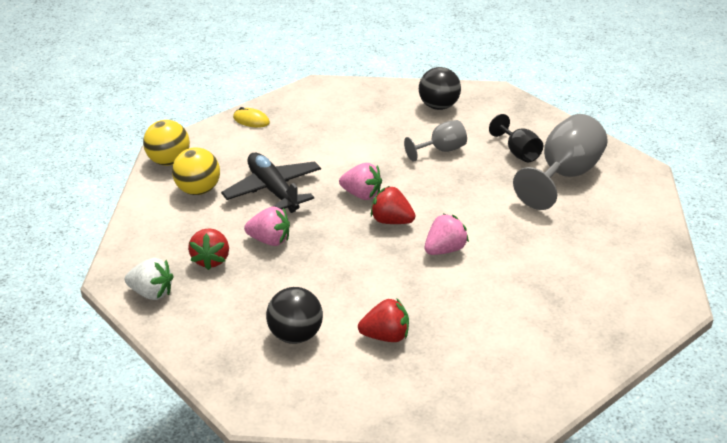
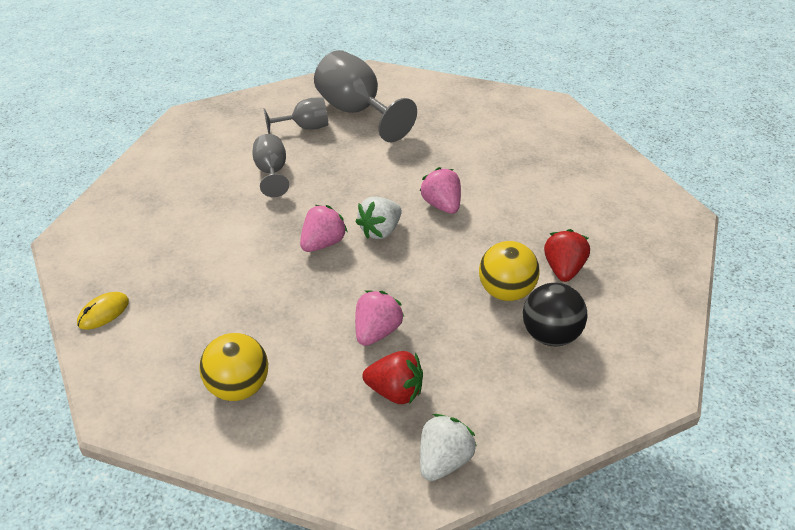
camera: 75 degrees left, 5 degrees up
yellow ball [143,120,190,166] -> yellow ball moved to [479,241,540,301]
black plane [221,153,321,213] -> none
red strawberry [371,186,416,224] -> white strawberry [355,197,402,239]
black ball [419,67,461,110] -> none
black goblet [489,114,543,162] -> grey goblet [263,98,328,134]

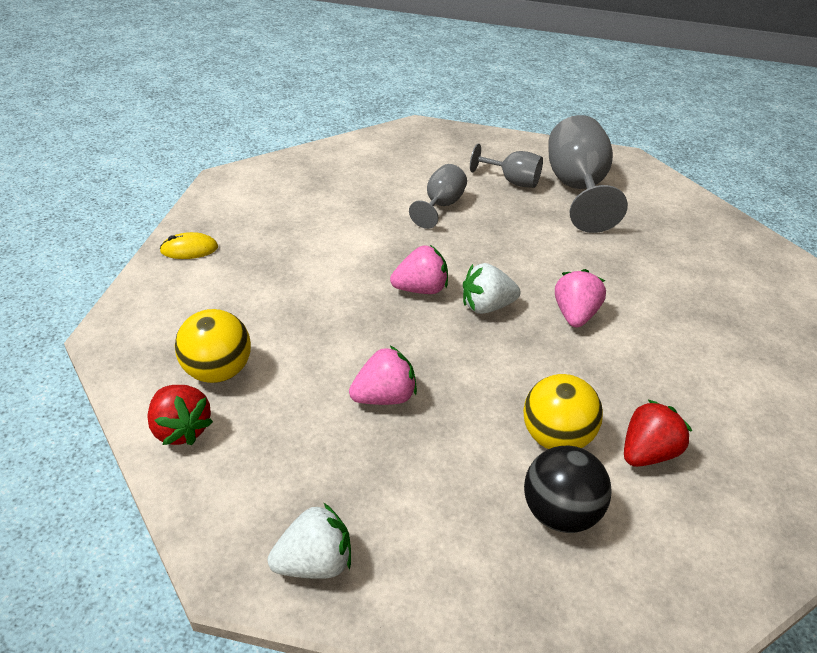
camera: 35 degrees right, 0 degrees up
red strawberry [362,351,423,404] -> red strawberry moved to [147,385,213,445]

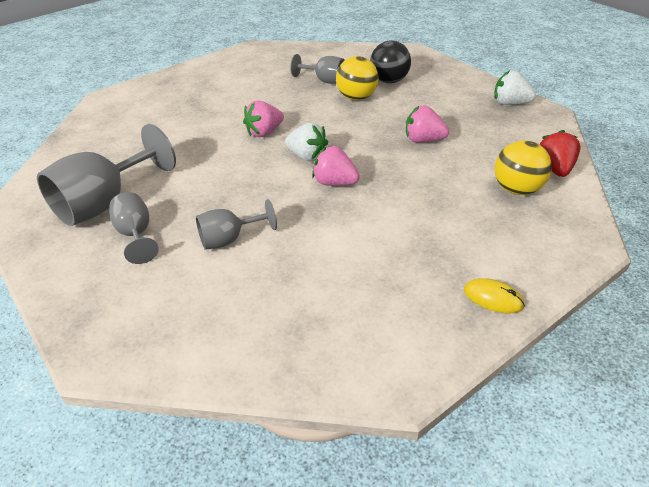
camera: 135 degrees left, 0 degrees up
red strawberry [624,400,692,467] -> grey goblet [290,54,345,84]

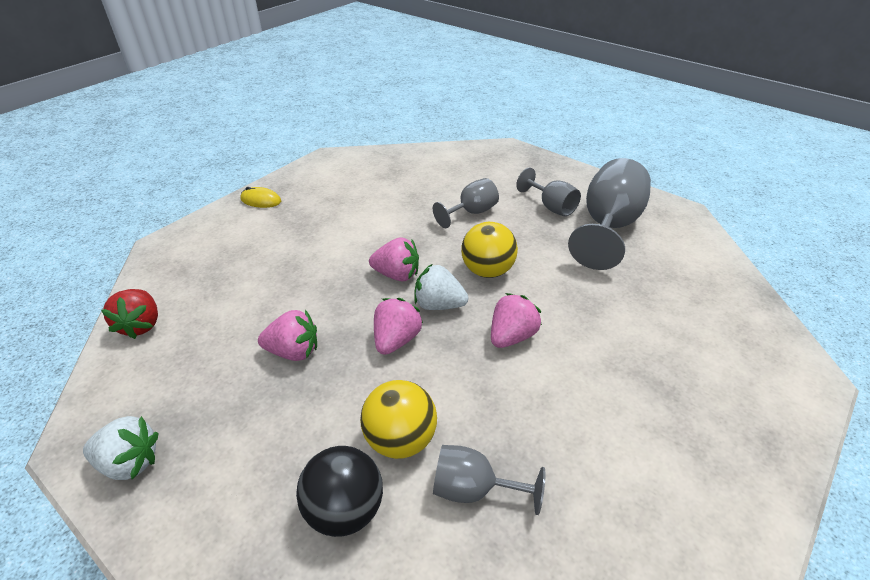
camera: 165 degrees right, 0 degrees up
yellow ball [494,140,552,195] -> yellow ball moved to [461,222,518,278]
none -> pink strawberry [374,298,423,355]

